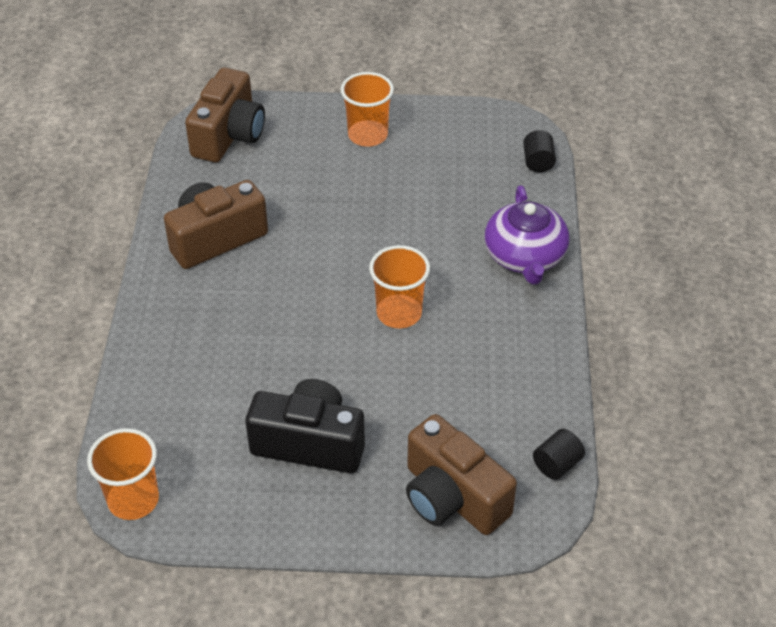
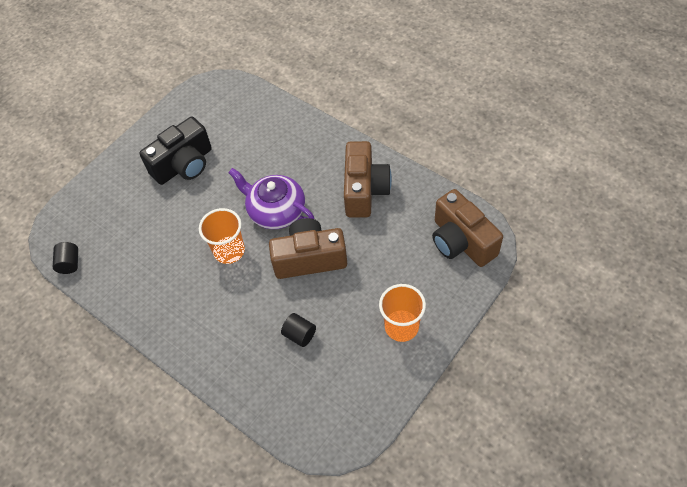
camera: 130 degrees right, 10 degrees up
orange cup [87,428,159,520] -> none
brown camera [406,414,517,535] -> brown camera moved to [269,218,347,279]
purple teapot [485,186,570,285] -> purple teapot moved to [228,168,314,229]
black cylinder [523,130,556,173] -> black cylinder moved to [281,313,316,347]

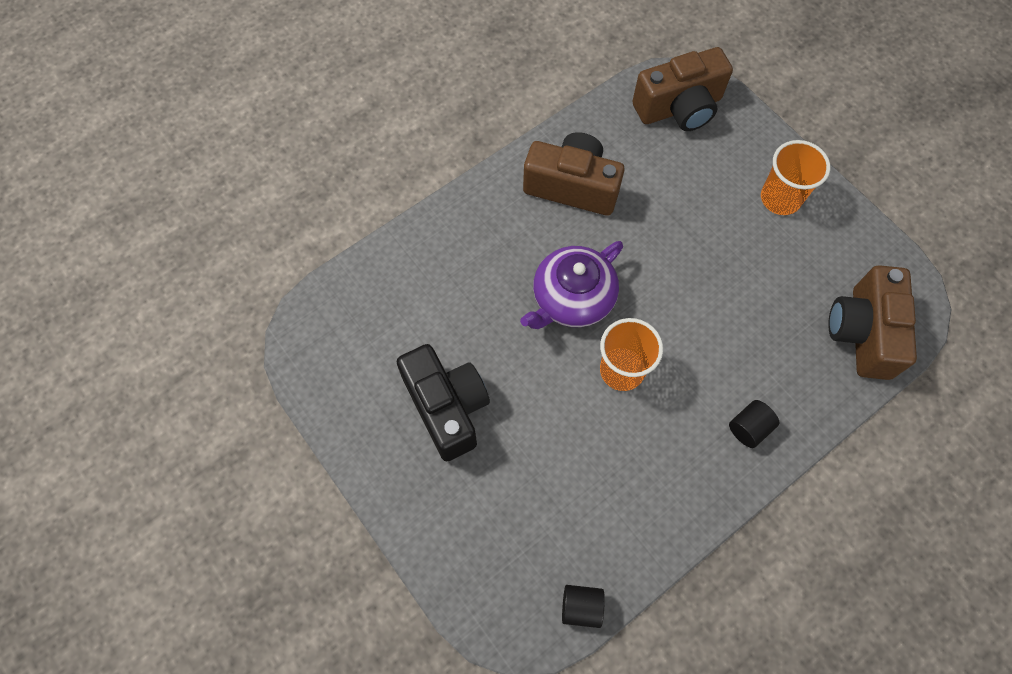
camera: 80 degrees left, 10 degrees up
brown camera [269,218,347,279] -> brown camera moved to [828,265,917,380]
black cylinder [281,313,316,347] -> black cylinder moved to [729,400,779,448]

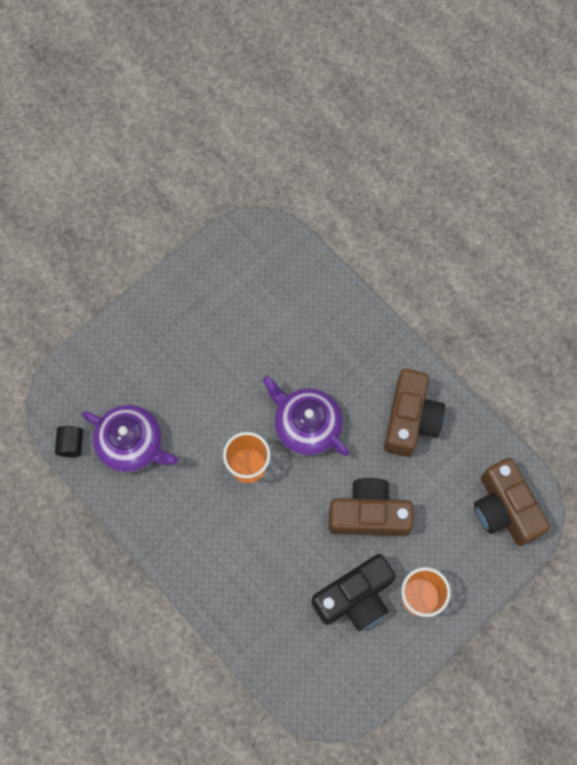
camera: 85 degrees right, 5 degrees up
black camera [397,344,490,461] -> black camera moved to [311,554,396,631]
black cylinder [729,400,779,448] -> none
brown camera [828,265,917,380] -> brown camera moved to [329,478,413,536]
none -> purple teapot [81,405,178,472]

